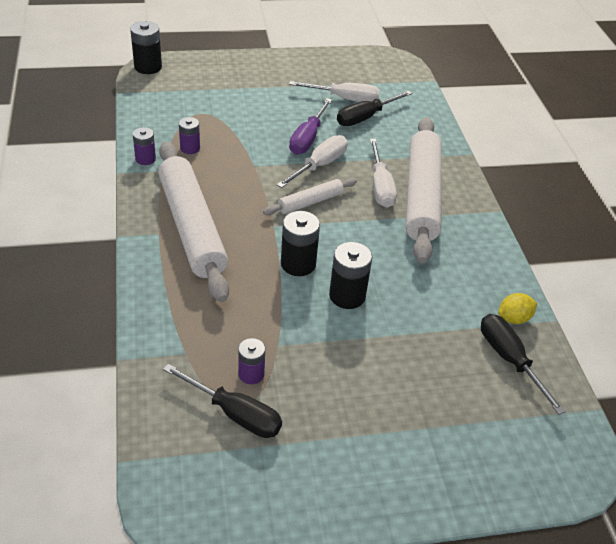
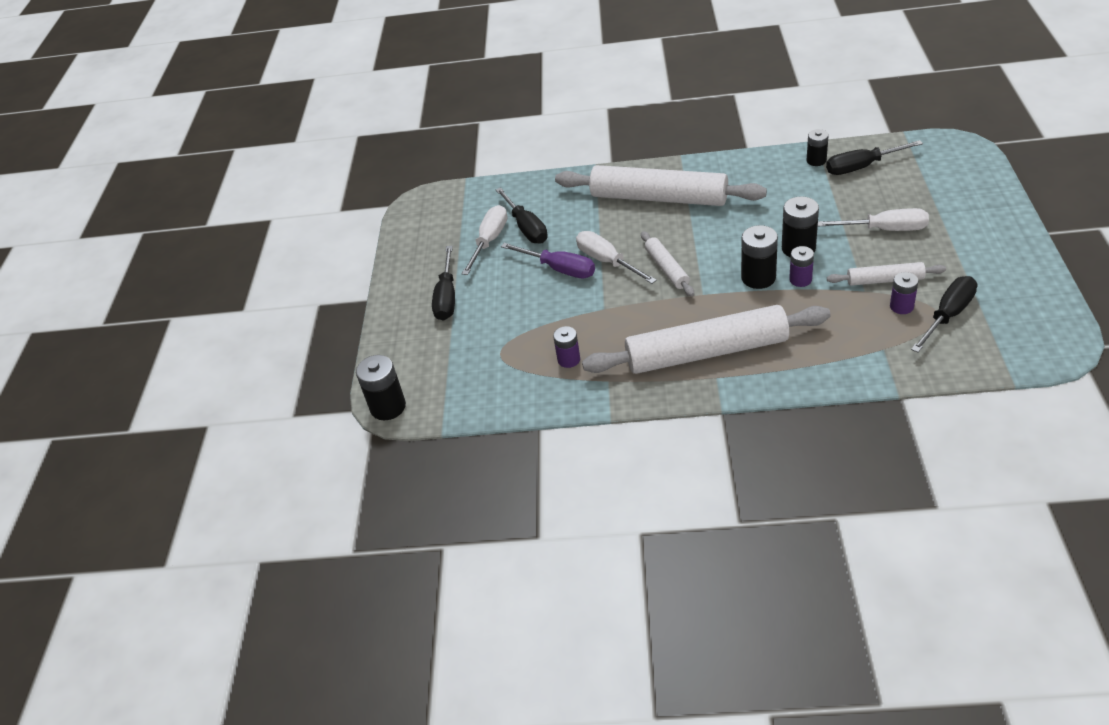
camera: 70 degrees left, 0 degrees up
purple battery [133,127,156,165] -> purple battery moved to [789,246,814,287]
white screwdriver [370,139,397,208] -> white screwdriver moved to [818,208,929,231]
yellow lemon [498,293,537,324] -> black battery [807,129,829,166]
none -> black screwdriver [432,246,455,321]
none -> white rolling pin [827,262,946,286]

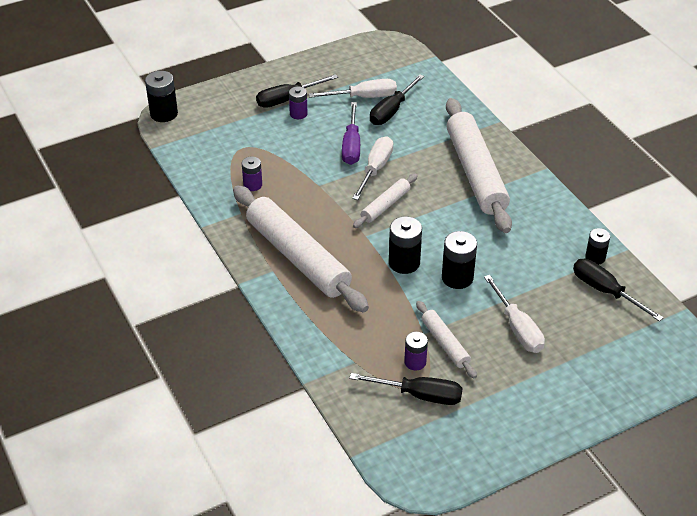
camera: 55 degrees right, 0 degrees up
purple battery [789,246,814,287] -> purple battery moved to [289,86,308,119]

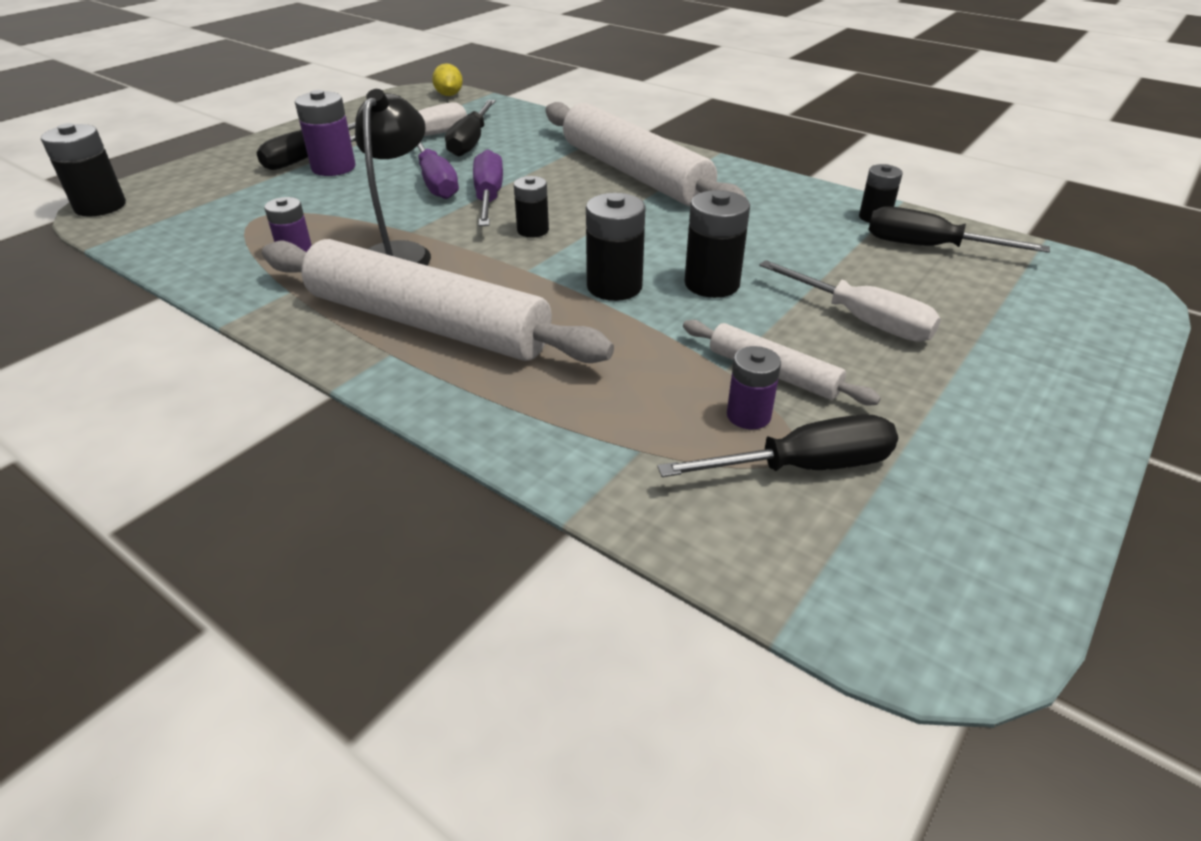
camera: 25 degrees left, 5 degrees down
purple battery [289,86,308,119] -> purple battery [295,90,356,176], size x1.56
white screwdriver [352,136,393,200] -> purple screwdriver [473,149,503,226]
white rolling pin [353,174,418,228] -> black battery [514,176,549,238]
none -> black lamp [355,89,431,265]
none -> yellow lemon [432,63,463,96]

